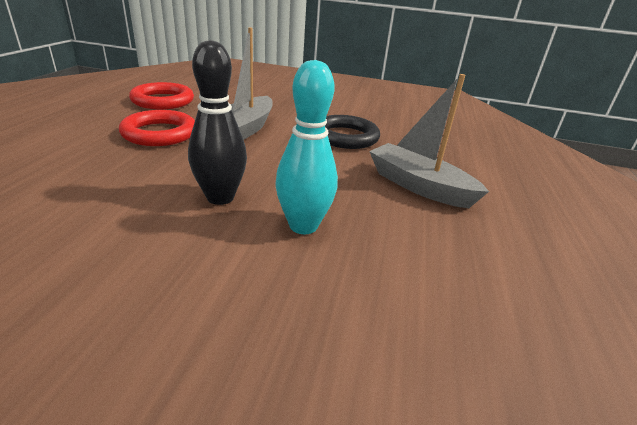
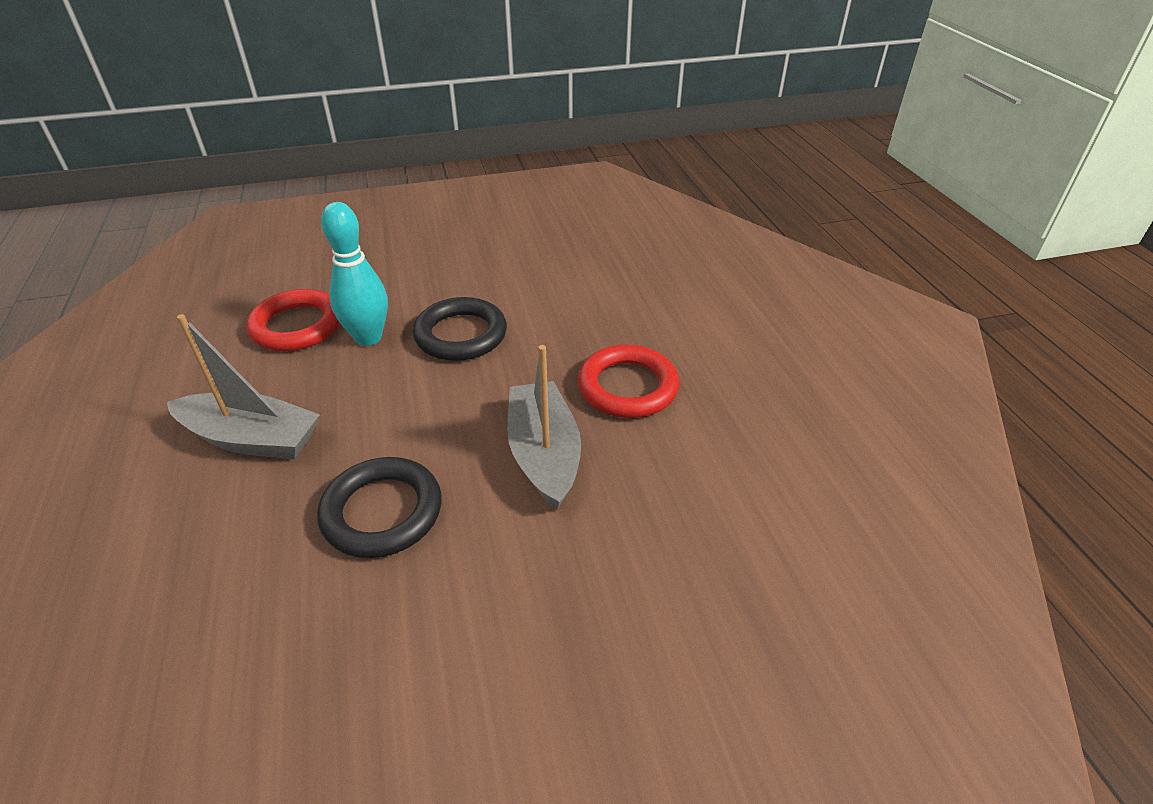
camera: 155 degrees right, 10 degrees up
red ring [129,82,194,109] -> red ring moved to [246,289,340,351]
black bowling pin [188,40,247,205] -> black ring [413,297,507,361]

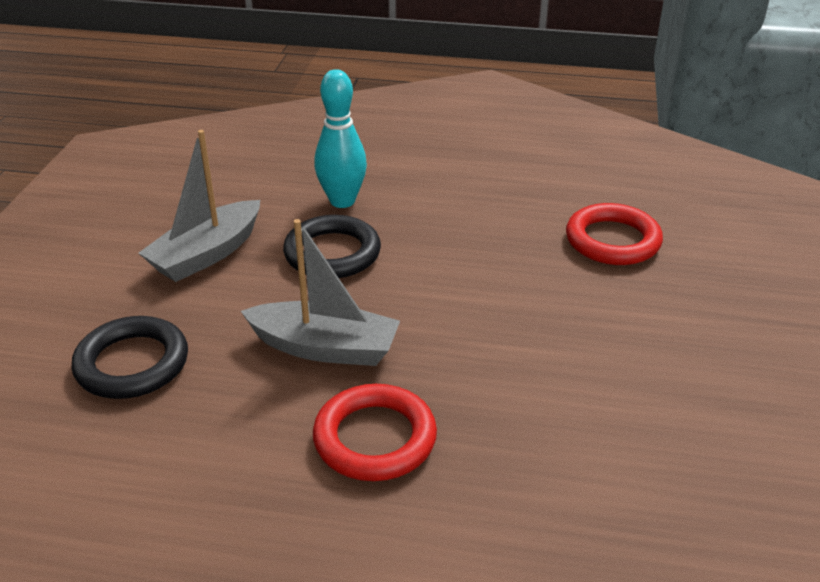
camera: 115 degrees right, 5 degrees down
grey boat [167,314,320,459] -> grey boat moved to [139,130,260,282]
turquoise bowling pin [321,202,388,346] -> turquoise bowling pin moved to [314,69,367,208]
black ring [413,297,507,361] -> black ring moved to [71,316,188,399]

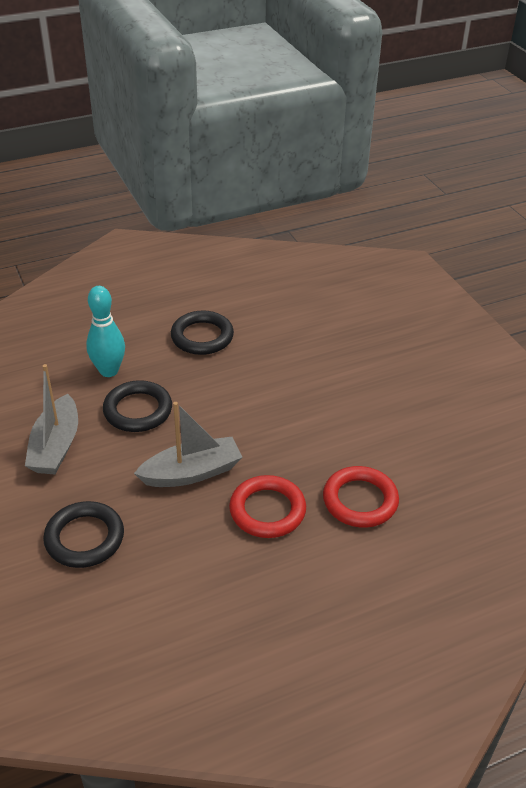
camera: 35 degrees left, 5 degrees up
red ring [566,203,663,265] -> red ring moved to [323,466,399,527]
none -> black ring [171,310,234,355]

